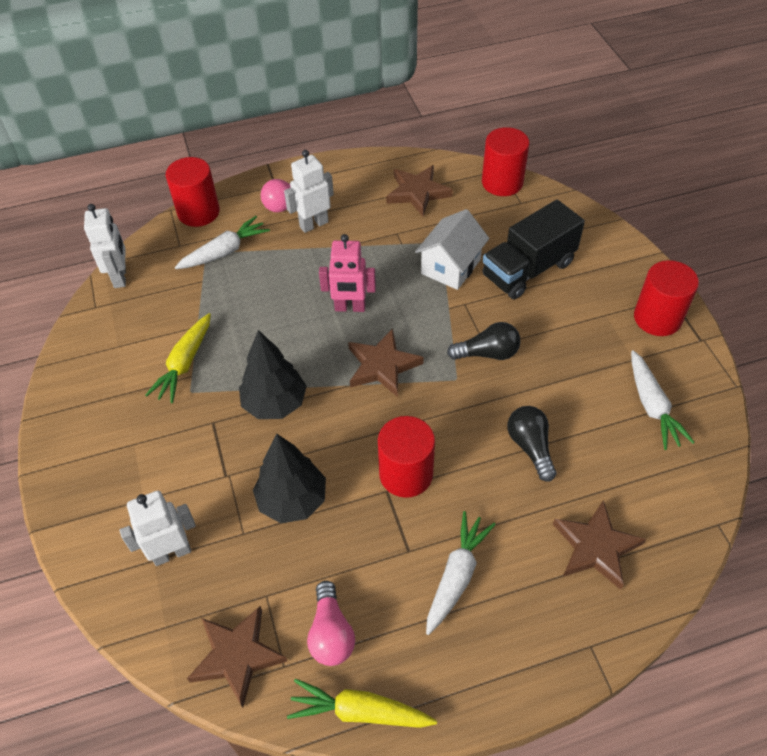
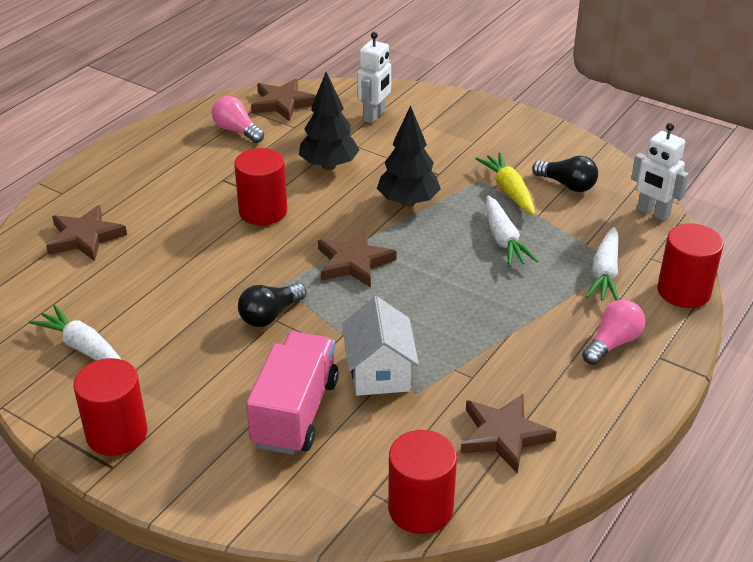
camera: 140 degrees right, 15 degrees down
white robot [284,150,334,233] -> none
yellow carrot [287,679,437,728] -> none
pink robot [319,234,376,312] -> none
white carrot [426,511,496,635] -> white carrot moved to [486,196,538,267]
black truck [482,200,585,299] -> pink truck [246,331,339,455]
black light bulb [507,406,557,482] -> black light bulb moved to [532,156,598,192]

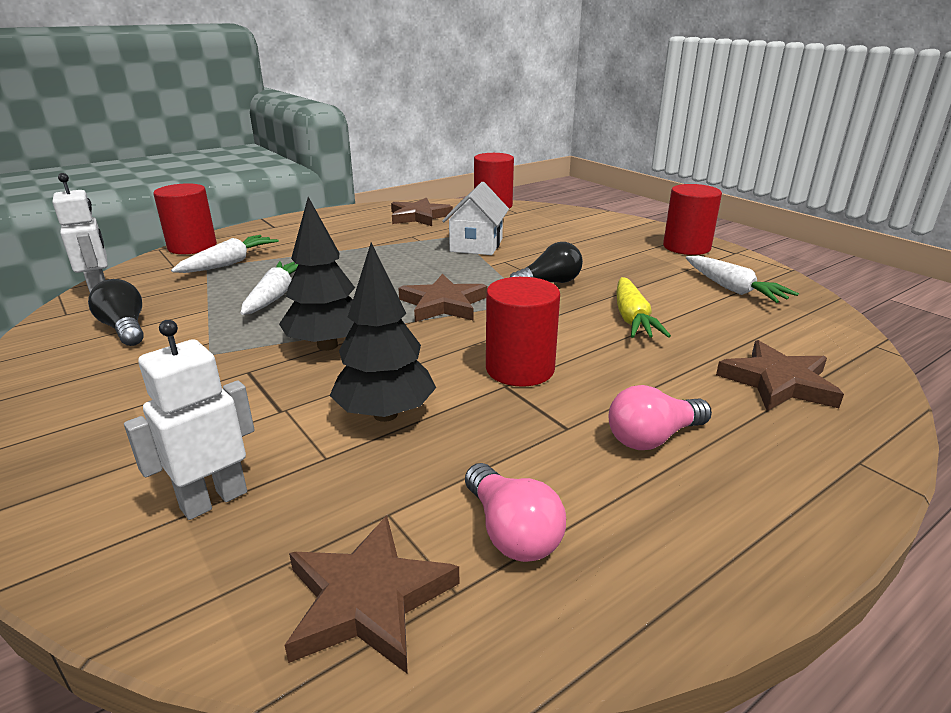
camera: 160 degrees left, 10 degrees down
pink truck [246,331,339,455] -> none
yellow carrot [475,153,535,215] -> yellow carrot moved to [616,277,671,338]
pink light bulb [582,300,645,365] -> pink light bulb moved to [609,385,712,450]

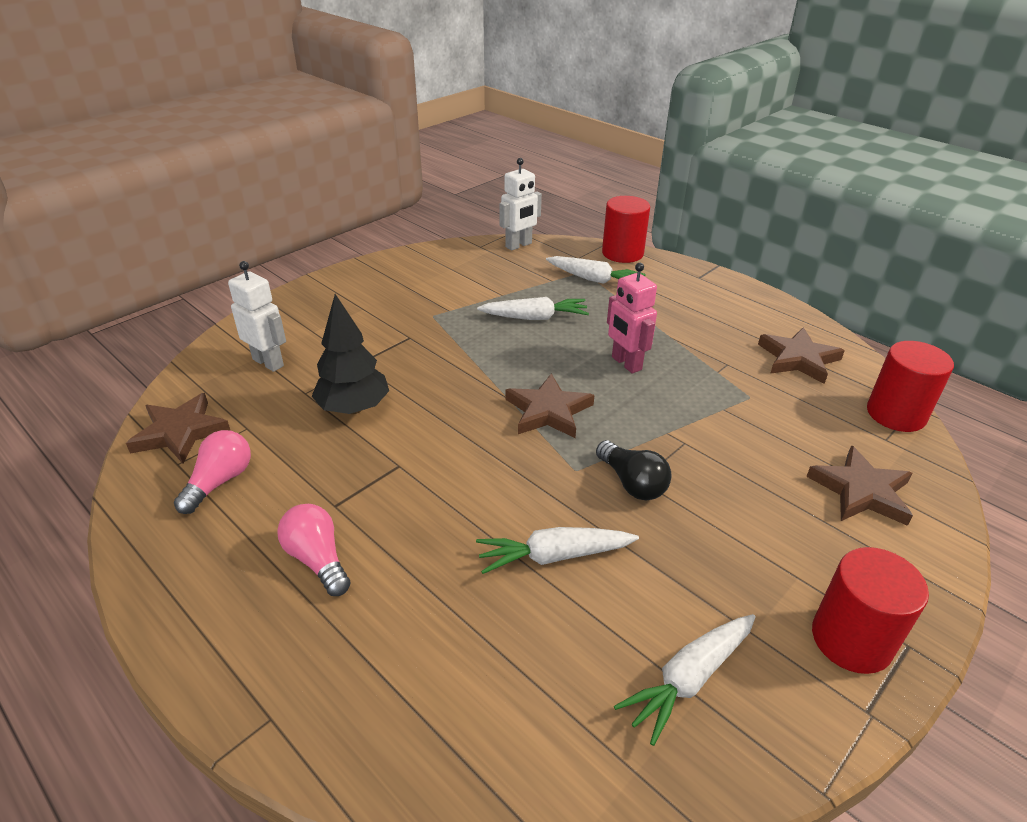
camera: 80 degrees right, 10 degrees up
black light bulb [88,279,144,346] -> none
black tree [279,197,355,351] -> none
white house [442,182,509,255] -> none
pink light bulb [465,463,566,562] -> pink light bulb turned 150 degrees clockwise [174,430,251,514]
red cylinder [486,277,560,387] -> none
yellow carrot [616,277,671,338] -> white carrot [476,527,639,574]
brown star [716,340,844,411] -> brown star moved to [806,445,913,526]
none -> pink robot [607,263,657,373]

